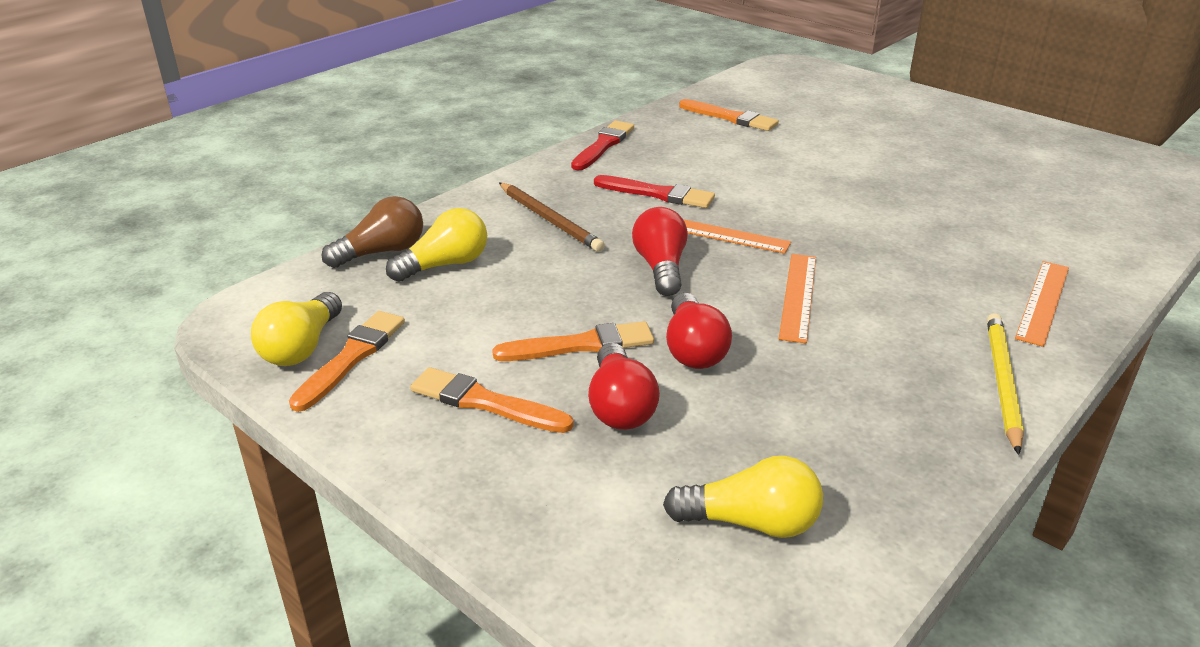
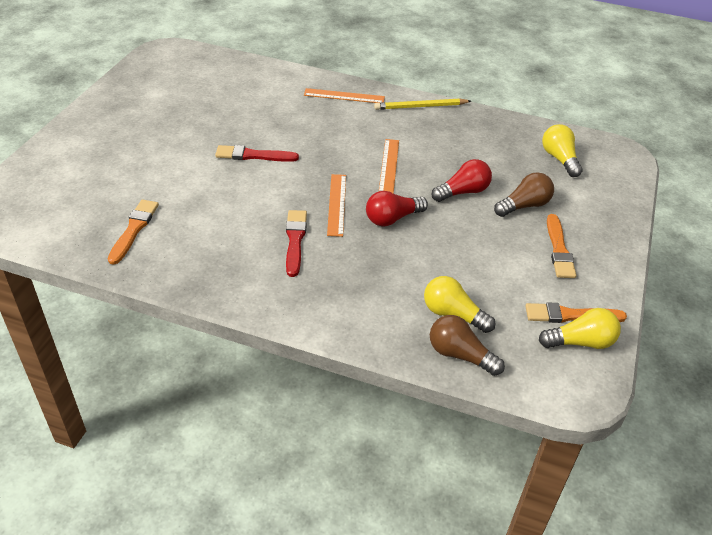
camera: 115 degrees left, 10 degrees up
orange brush [492,321,654,361] -> none
brown pencil [499,183,605,252] -> none
red brush [571,121,634,170] -> red brush moved to [215,145,299,162]
red light bulb [588,343,660,430] -> brown light bulb [494,172,554,217]
orange ruler [779,254,816,343] -> orange ruler turned 75 degrees counterclockwise [379,139,399,194]

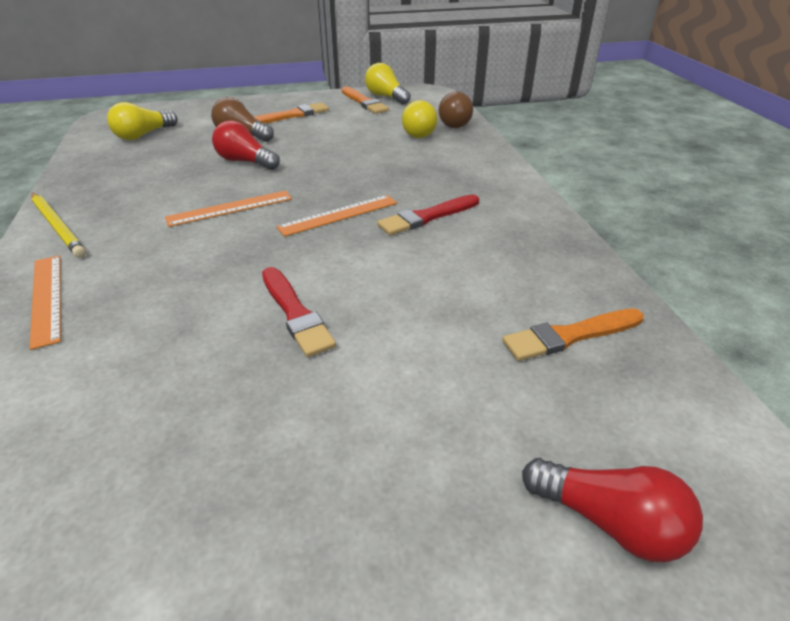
camera: 120 degrees left, 5 degrees down
red light bulb [366,191,428,227] -> red light bulb moved to [522,458,703,563]

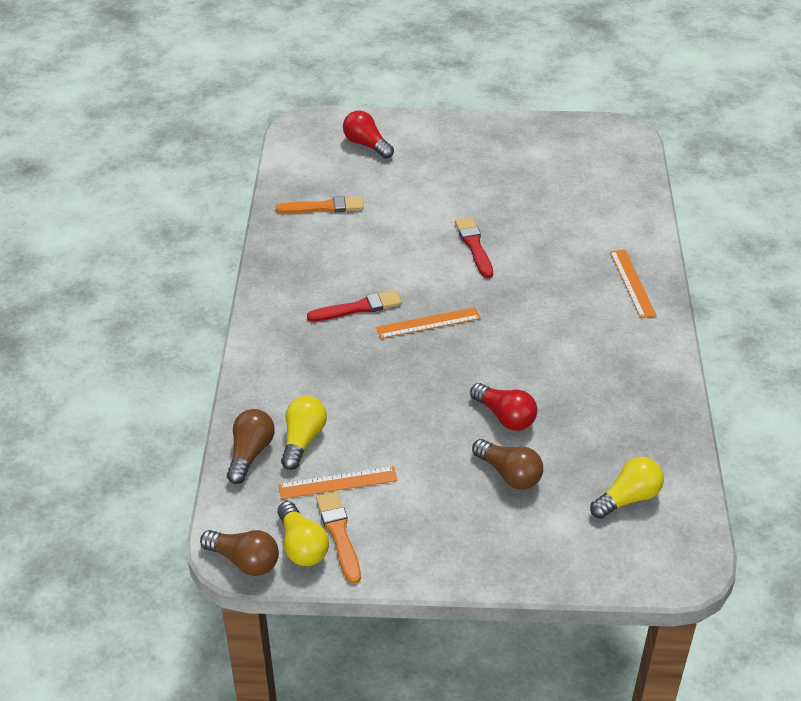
camera: 165 degrees left, 5 degrees up
yellow pencil [31,193,86,258] -> none
orange ruler [165,190,292,227] -> orange ruler moved to [278,466,398,499]
orange brush [254,103,329,124] -> none
none -> brown light bulb [200,530,279,576]

